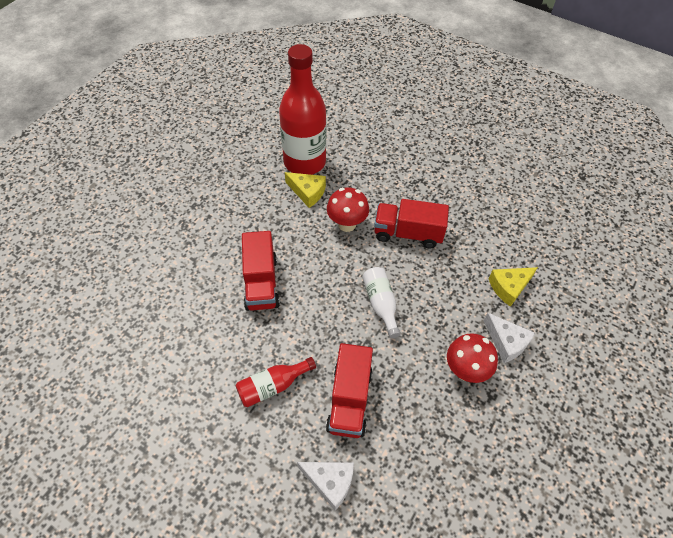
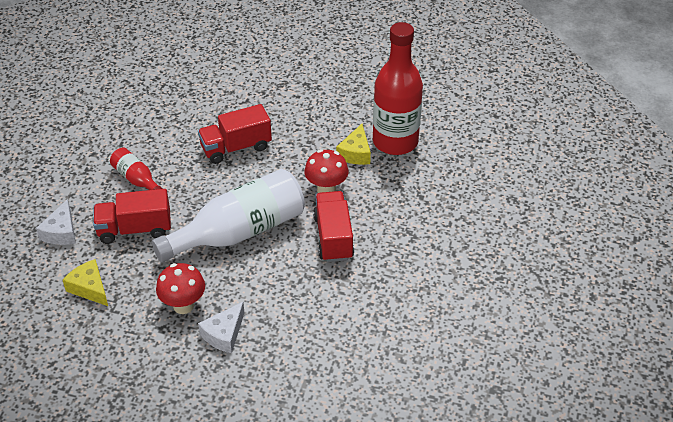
camera: 75 degrees right, 10 degrees down
white bottle [362,267,401,338] -> white bottle [152,169,305,262], size x2.09
yellow cheese [489,267,538,307] -> yellow cheese moved to [63,259,108,306]

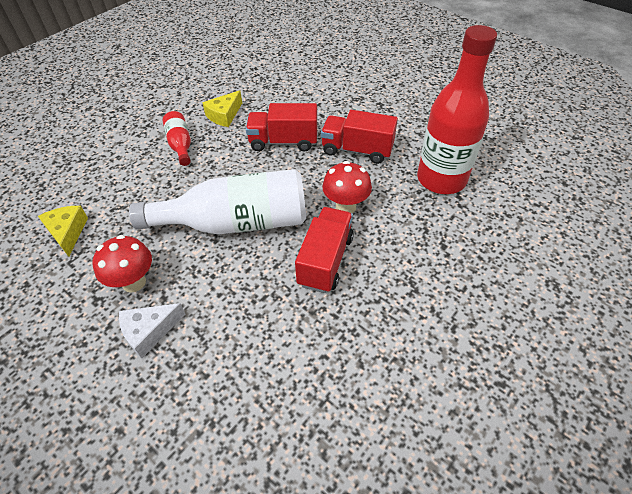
camera: 25 degrees right, 5 degrees up
white cheese [36,199,76,245] -> none
red truck [93,189,171,244] -> red truck moved to [321,110,398,164]
yellow cheese [336,124,371,165] -> yellow cheese moved to [202,90,242,127]

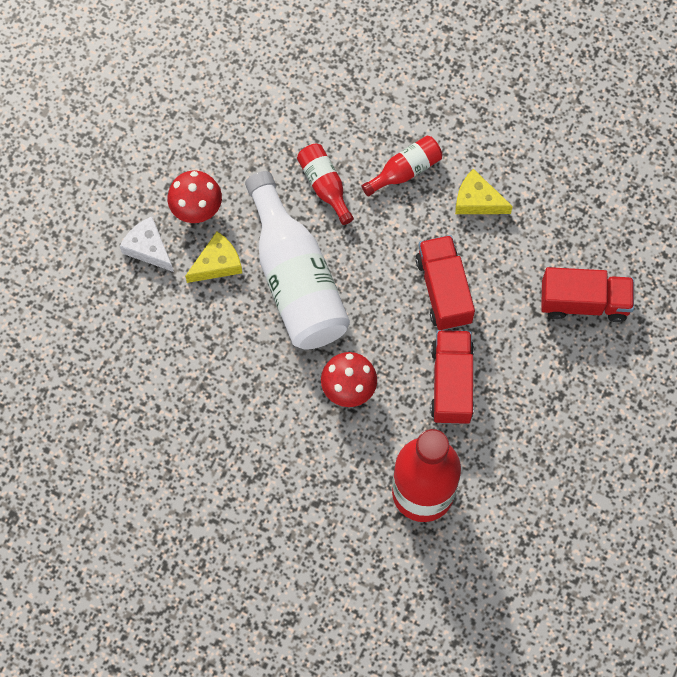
camera: 75 degrees right, 20 degrees up
yellow cheese [38,206,88,257] -> yellow cheese moved to [185,232,242,283]
red truck [295,207,354,293] -> red truck moved to [541,267,634,322]
none -> red bottle [297,143,354,225]

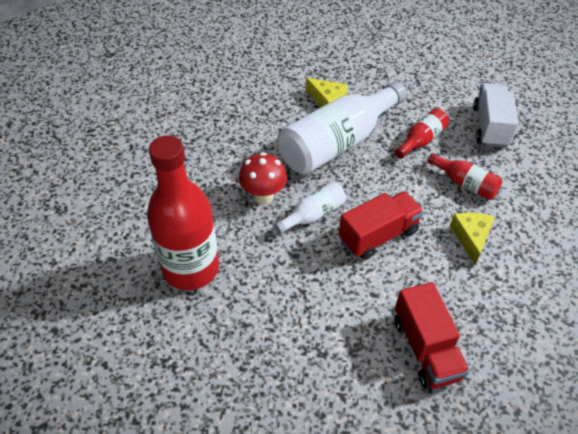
camera: 70 degrees right, 20 degrees down
white cheese [120,216,174,272] -> none
red mushroom [168,171,222,223] -> none
red truck [430,330,474,424] -> none
none -> white bottle [274,182,346,234]
none -> white truck [473,83,519,148]

